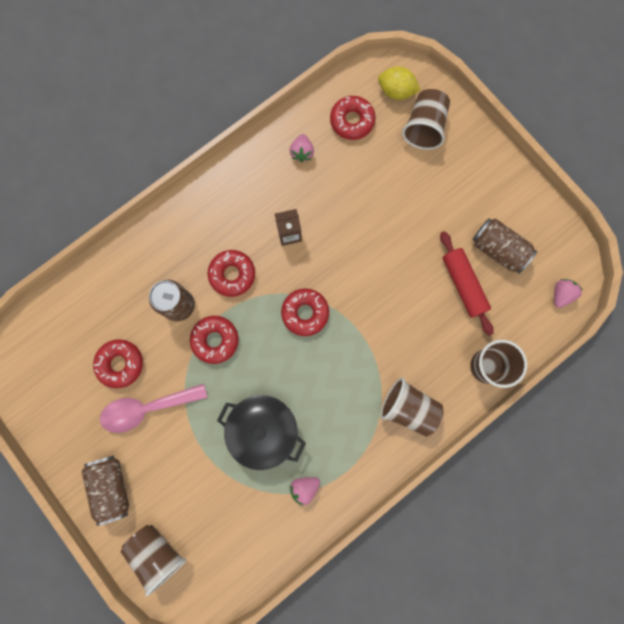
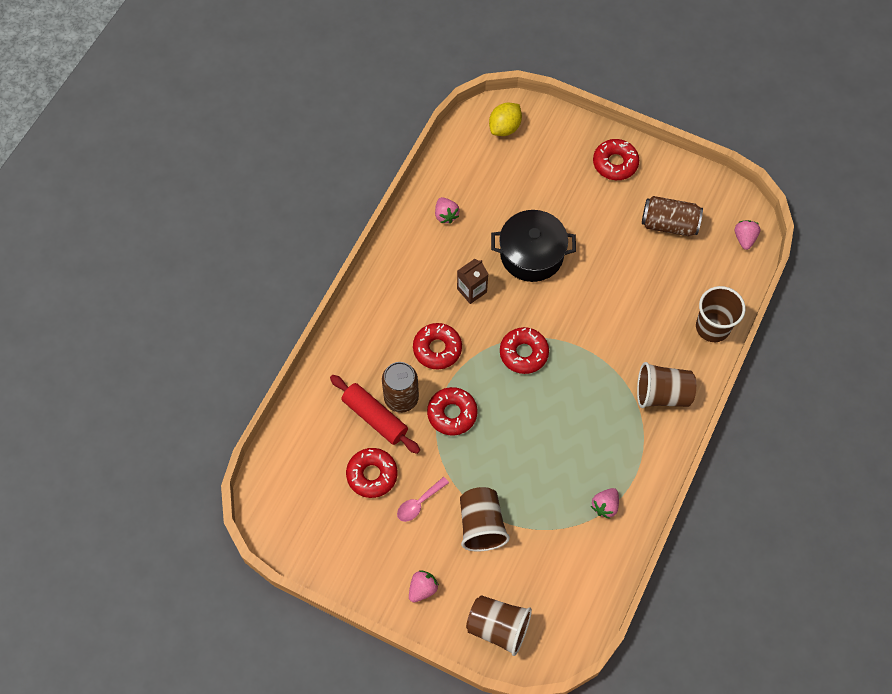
camera: 25 degrees left, 15 degrees down
brown can [81,455,129,526] -> pink strawberry [409,570,439,603]
pink spoon [100,384,208,433] -> pink spoon [397,477,449,522], size x0.56
black pot [217,395,306,470] -> black pot moved to [491,210,576,282]
red donut [330,96,376,140] -> red donut moved to [593,139,639,180]
yellow lemon [378,66,420,100] -> yellow lemon turned 45 degrees counterclockwise [489,103,522,136]
brown cup [402,89,450,150] -> brown cup moved to [460,487,510,552]
red rolling pin [440,231,494,336] -> red rolling pin moved to [330,375,420,454]

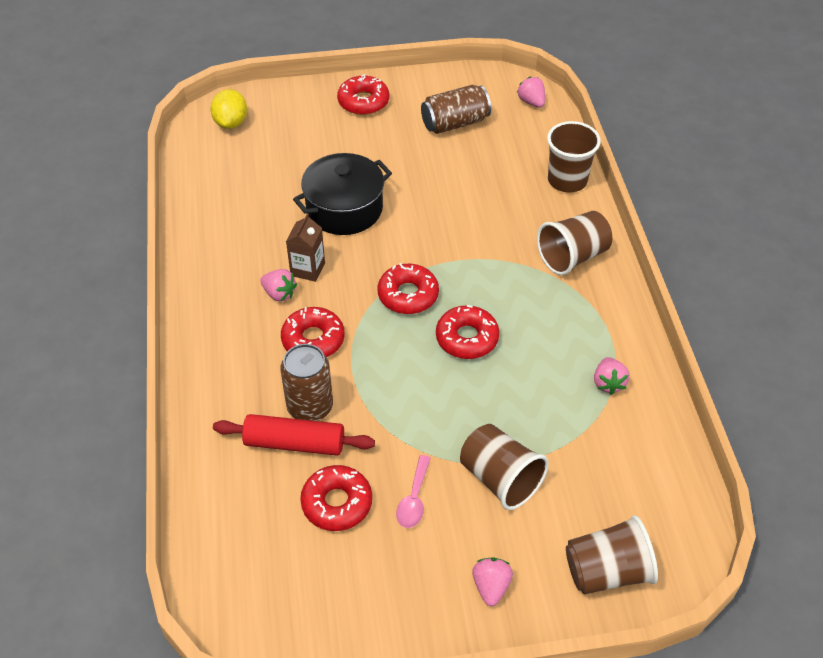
camera: 35 degrees left, 15 degrees down
red donut [427,387,478,436] -> red donut moved to [436,305,499,359]
pink strawberry [435,197,459,224] -> pink strawberry moved to [260,269,297,302]

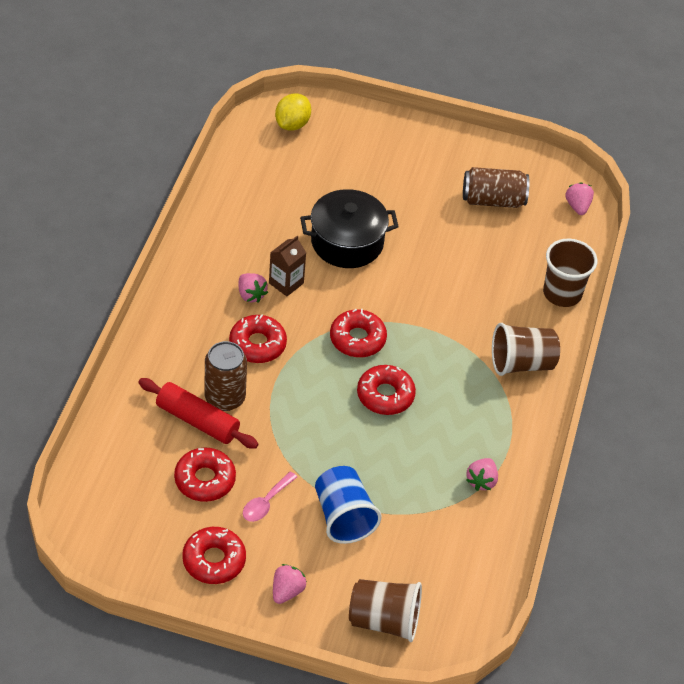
camera: 20 degrees right, 0 degrees up
red donut [337,74,389,115] -> red donut moved to [182,527,246,584]
brown cup [460,424,549,510] -> blue cup [315,466,382,544]

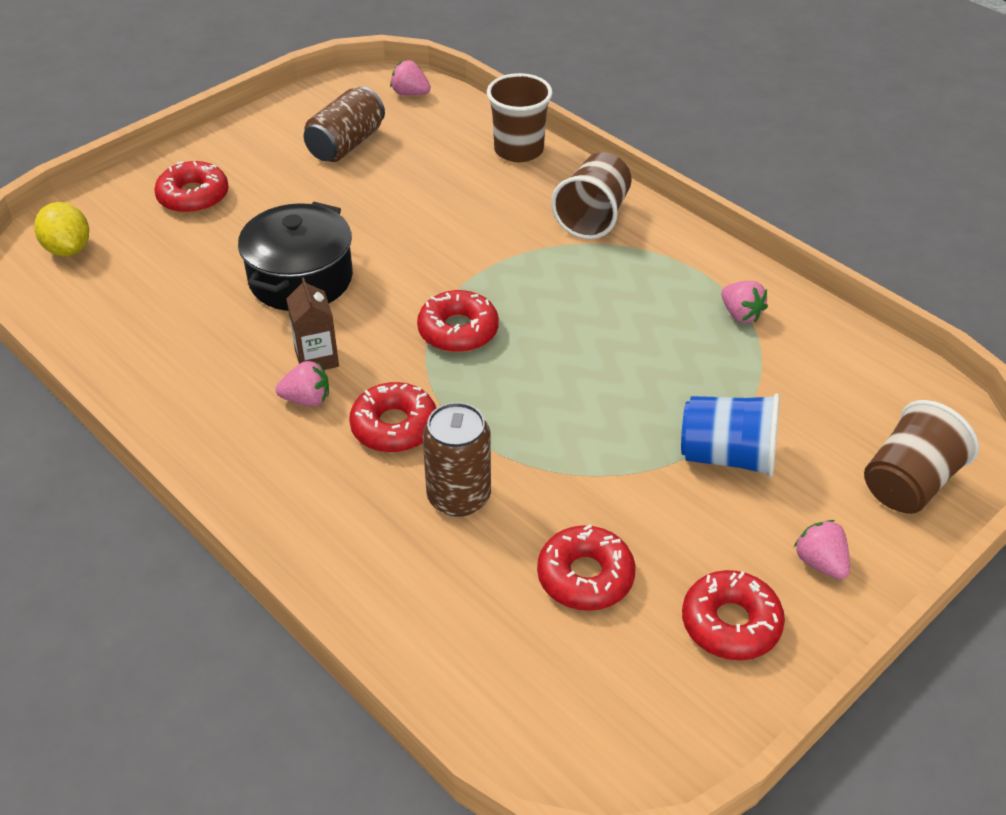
camera: 55 degrees left, 5 degrees down
red rolling pin [138,378,259,449] -> none
pink spoon [243,471,297,522] -> none
red donut [357,365,416,415] -> red donut moved to [154,161,229,214]

